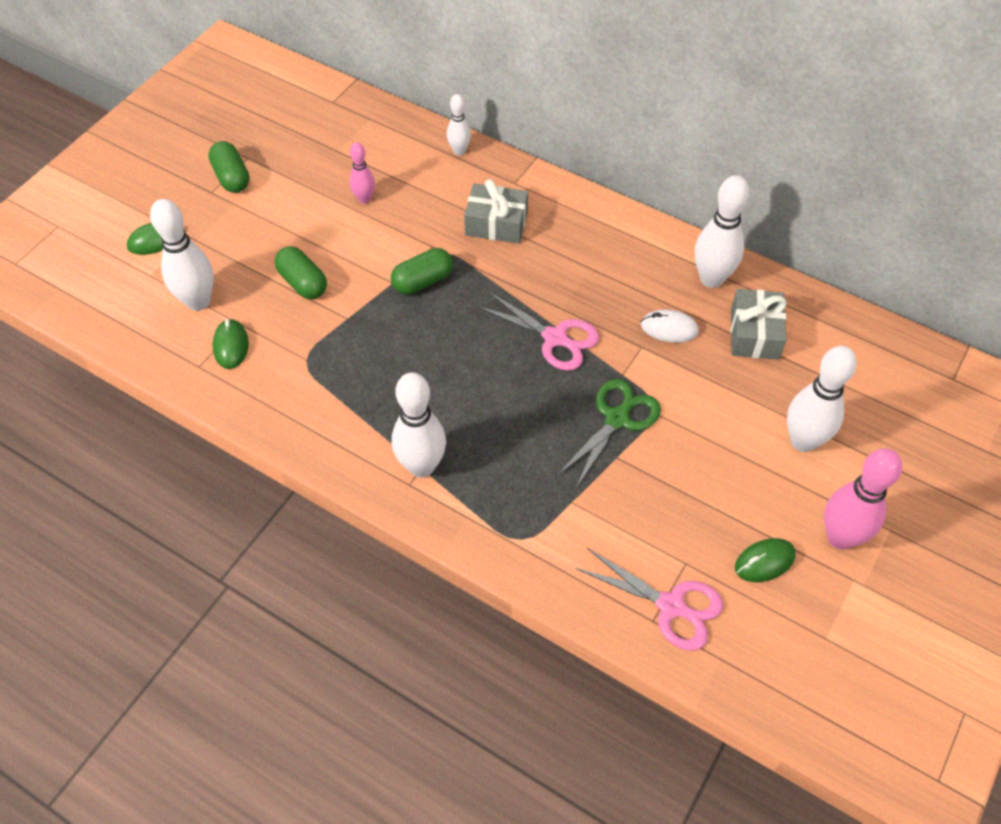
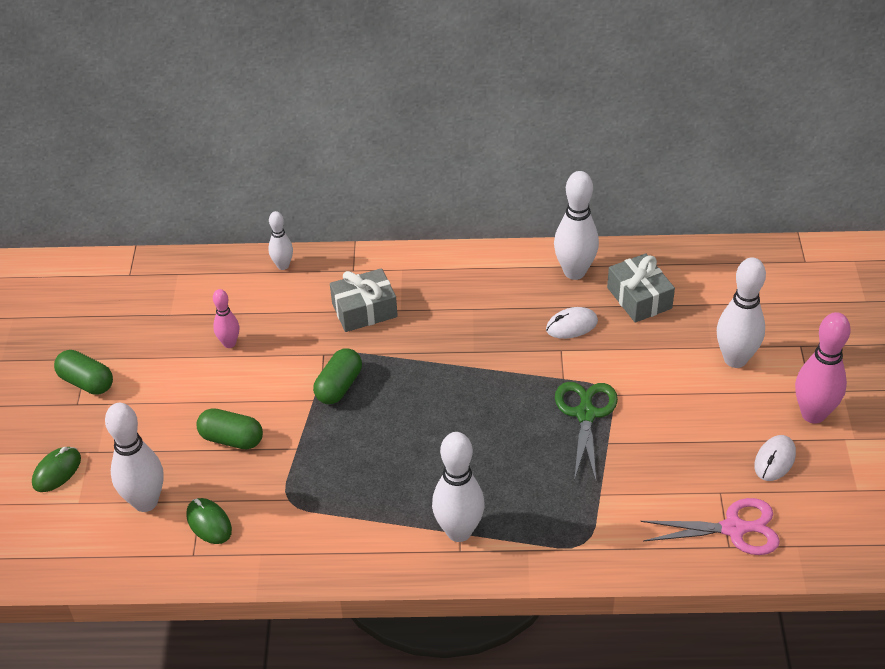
camera: 30 degrees left, 10 degrees down
pink scissors [477,291,599,371] -> none
green mouse [735,538,796,582] -> white mouse [754,435,796,481]

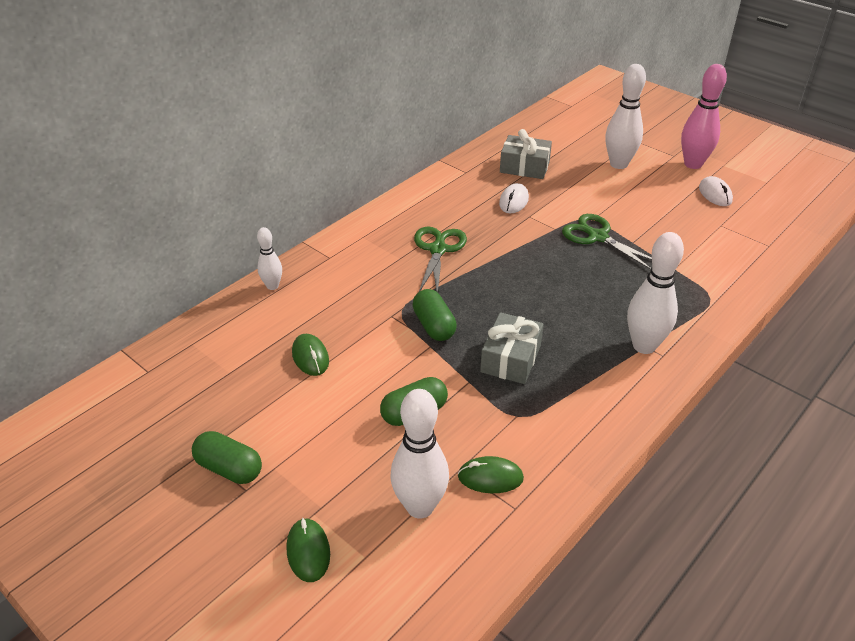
camera: 50 degrees left, 5 degrees down
green capsule [54,350,113,395] -> green capsule turned 45 degrees clockwise [192,431,262,484]
pink bowling pin [213,289,239,348] -> green mouse [292,334,329,376]
grey gift [330,268,398,332] -> grey gift moved to [480,312,544,384]
white bowling pin [554,171,599,280] -> none
pink scissors [640,498,780,555] -> none
none -> green scissors [414,226,467,292]

